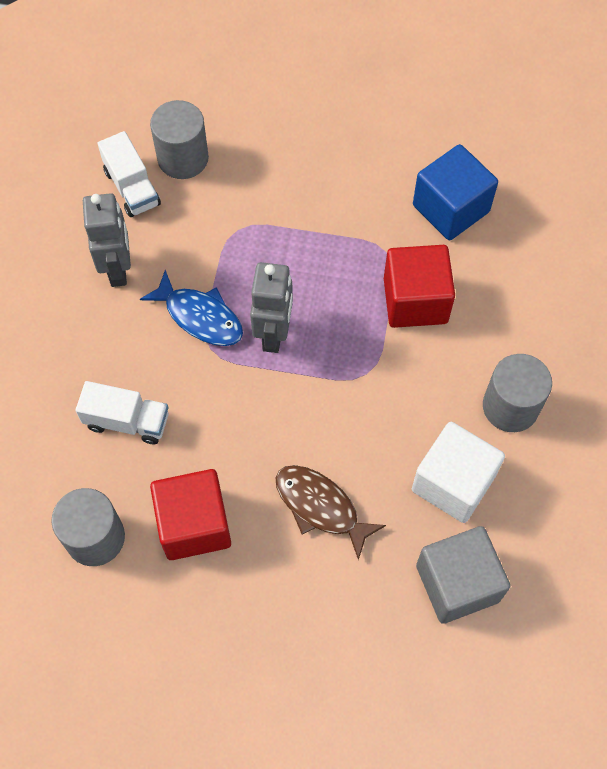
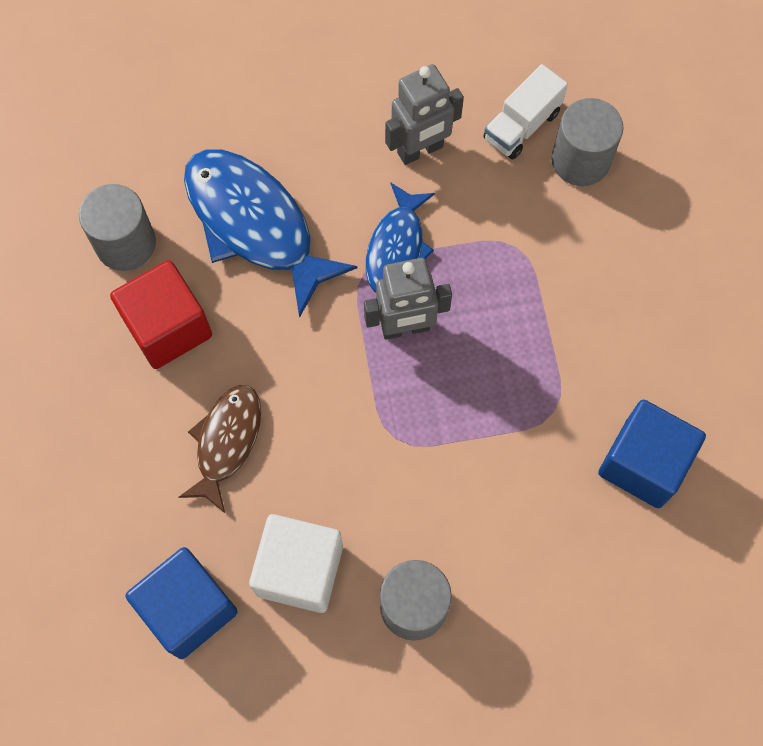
camera: 70 degrees right, 5 degrees up
white truck [75,381,168,444] -> blue fish [184,149,357,318]
red cube [384,245,455,328] -> none
grey cube [416,526,511,624] -> blue cube [125,547,238,659]

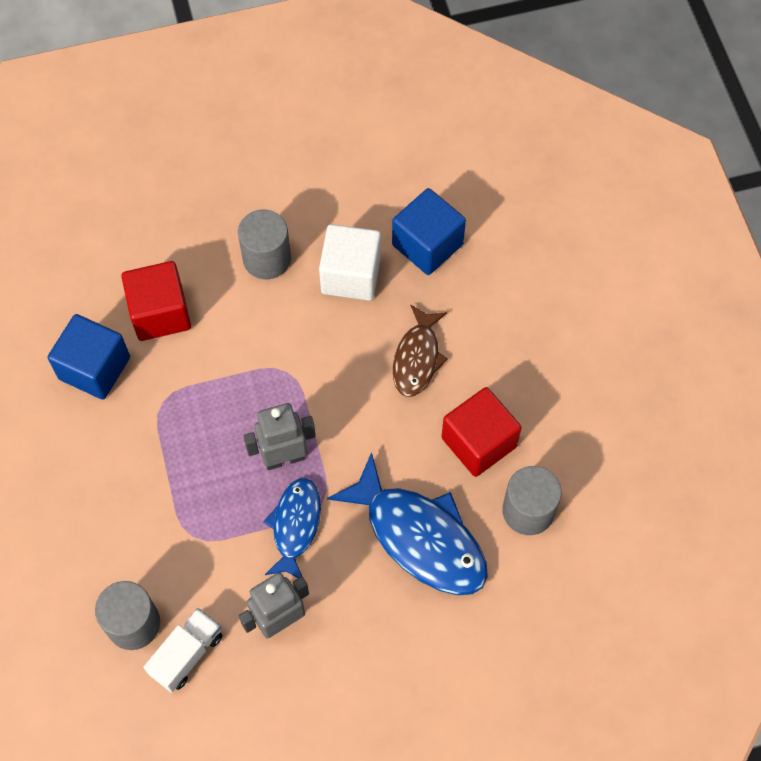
camera: 175 degrees right, 5 degrees down
none -> red cube [121,261,191,341]

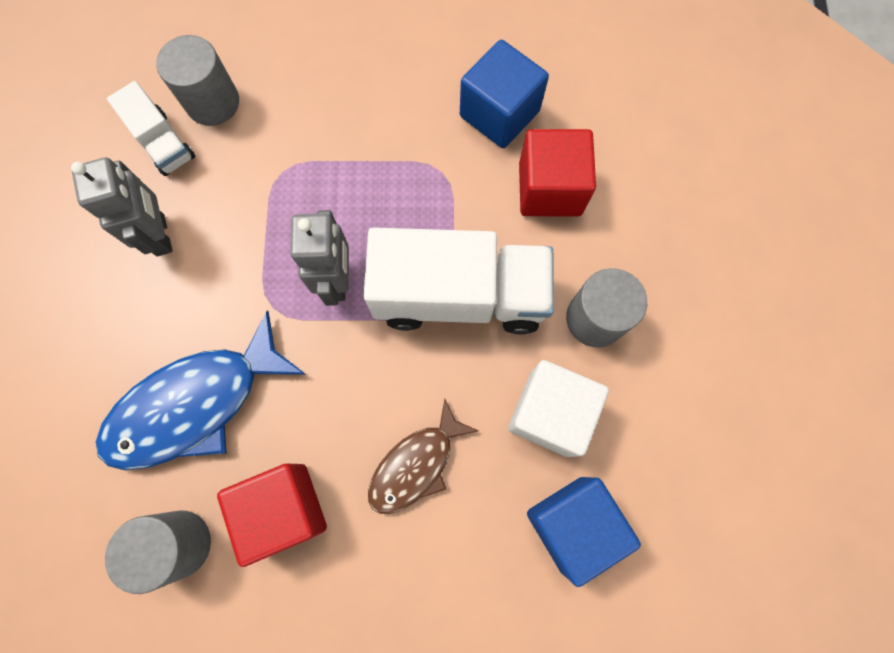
camera: 105 degrees right, 10 degrees up
blue fish [263,478,321,578] -> none
brown fish [393,305,448,397] -> brown fish turned 75 degrees counterclockwise [368,399,479,514]
none -> white truck [363,227,554,335]

